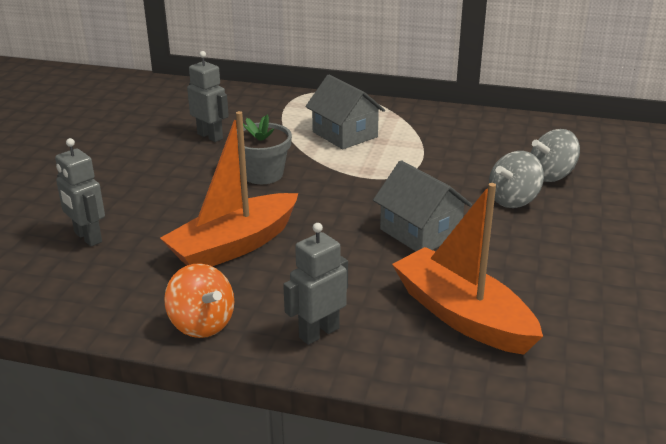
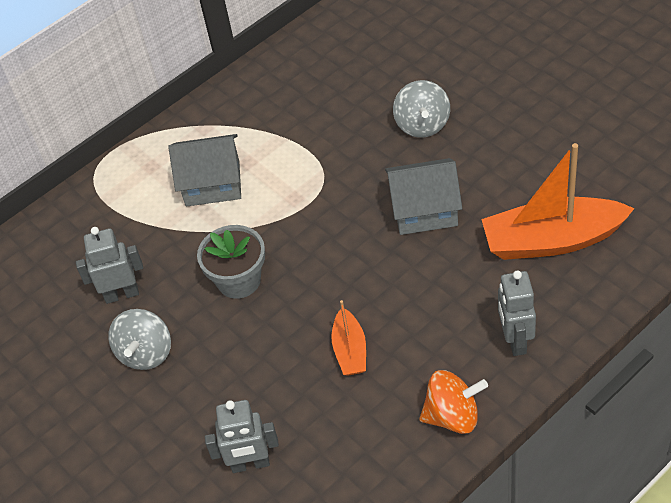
camera: 50 degrees left, 20 degrees up
orange boat [160,111,298,266] -> orange boat [331,300,366,376], size x0.51
grey spinning top [531,129,580,182] -> grey spinning top moved to [108,309,171,370]

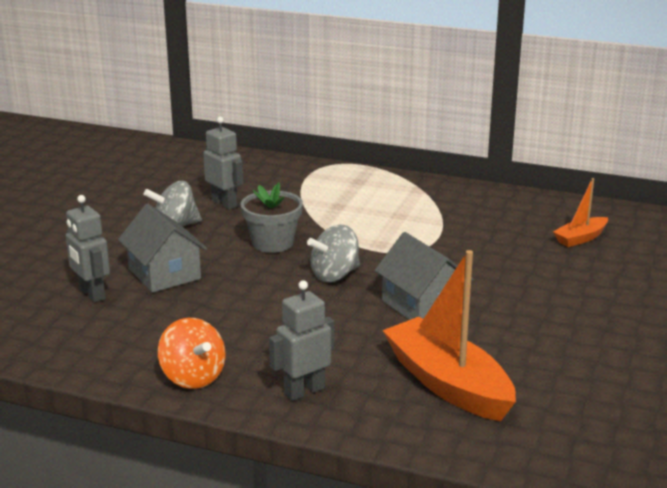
camera: 55 degrees right, 25 degrees down
grey house [168,134,241,207] -> grey house moved to [118,204,207,293]
orange boat [331,300,366,376] -> orange boat moved to [553,178,608,247]
grey spinning top [393,80,450,138] -> grey spinning top moved to [307,225,360,282]

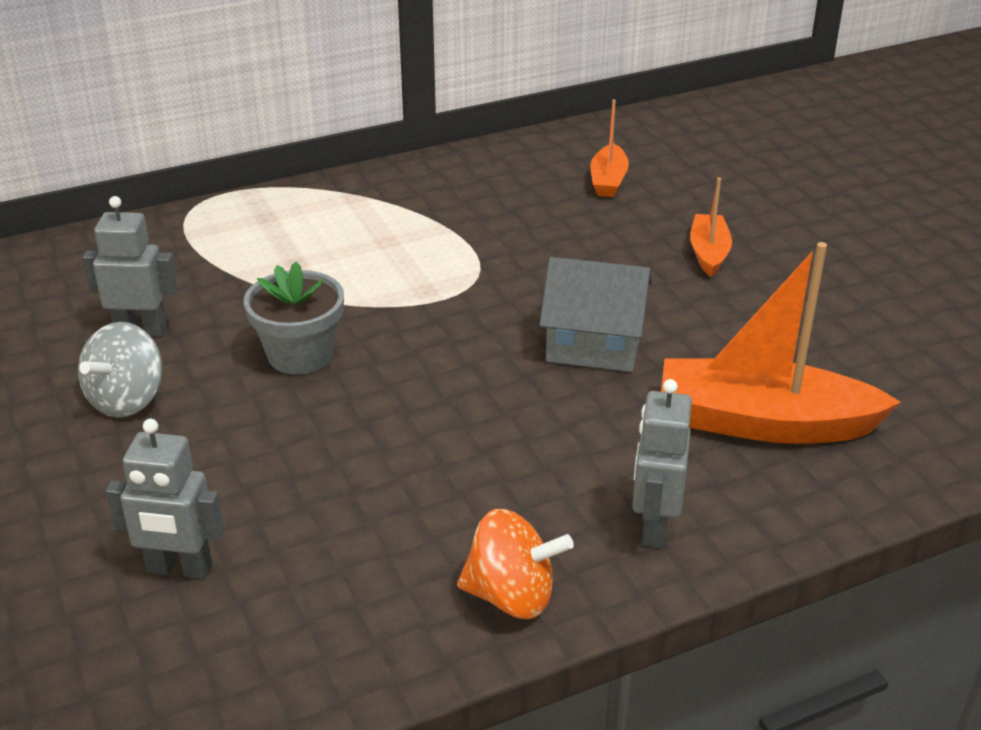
camera: 45 degrees left, 10 degrees up
grey house [118,204,207,293] -> none
grey spinning top [307,225,360,282] -> none
none -> orange boat [690,178,732,277]

